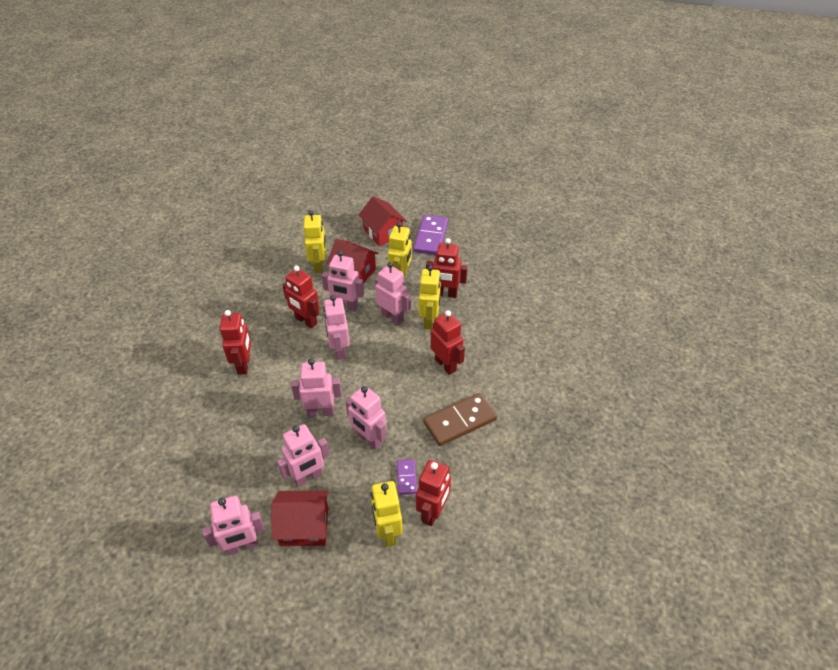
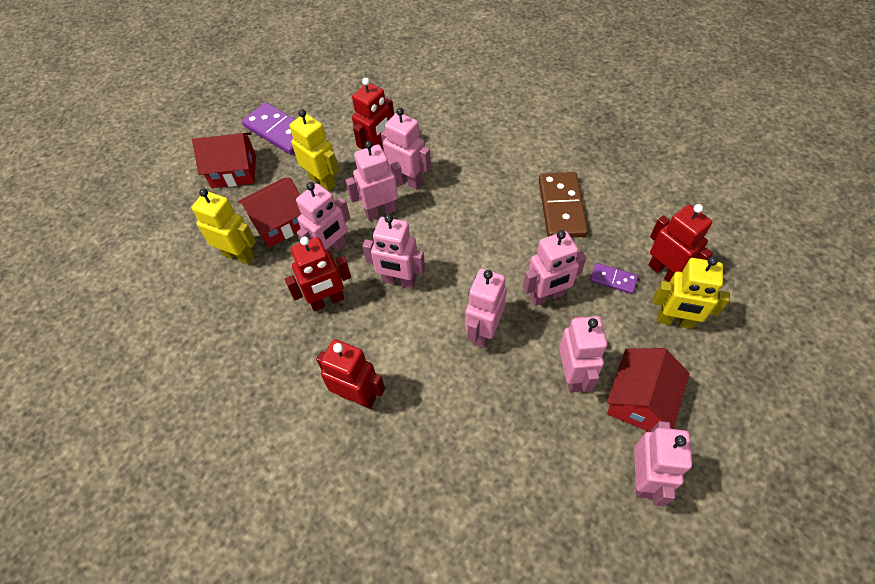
camera: 60 degrees left, 10 degrees up
yellow robot [419,265,441,329] -> pink robot [381,108,431,190]
red robot [430,310,465,375] -> none

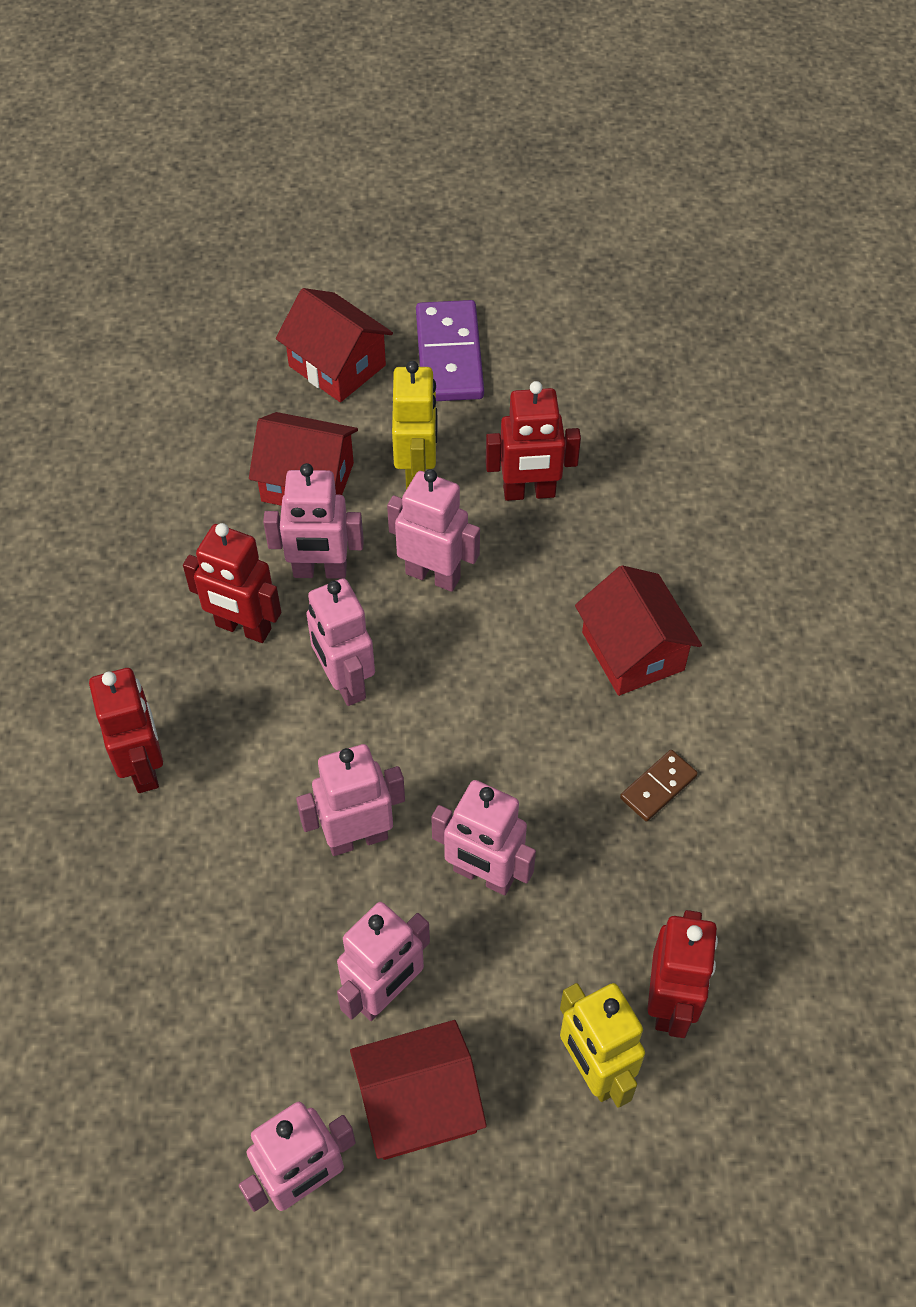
camera: 45 degrees right, 0 degrees up
yellow robot [191,188,256,265] -> none
pink robot [381,108,431,190] -> none
brown domino [539,172,588,237] -> brown domino [620,750,698,822], size x0.52
purple domino [590,263,638,294] -> none
none -> red house [575,565,702,696]

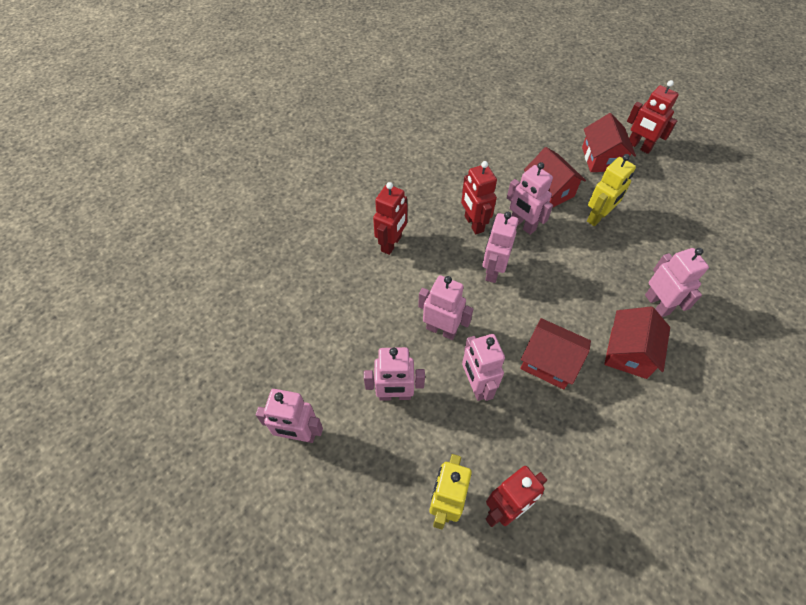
camera: 45 degrees right, 0 degrees up
red house [350,1020,487,1160] -> red house moved to [520,318,591,390]
pink robot [387,469,480,592] -> pink robot moved to [645,248,709,317]
purple domino [416,300,484,401] -> none
red robot [486,381,581,501] -> red robot moved to [627,80,679,154]
brown domino [620,750,698,822] -> none

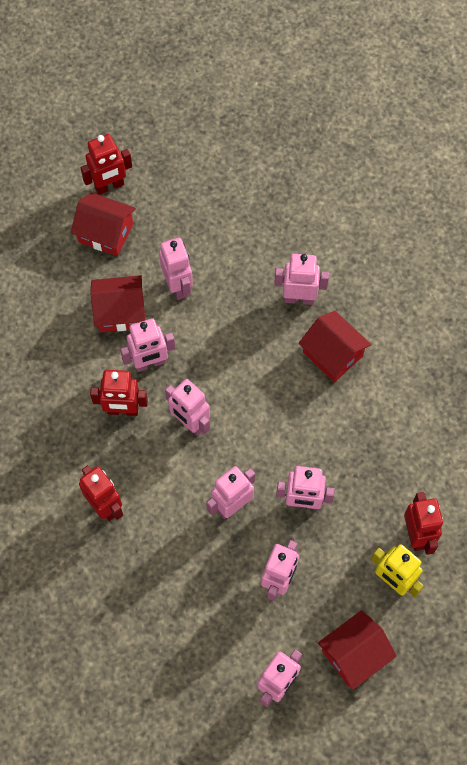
camera: 65 degrees left, 10 degrees up
red house [520,318,591,390] -> red house moved to [318,610,397,690]
yellow robot [587,154,636,226] -> pink robot [159,238,193,300]

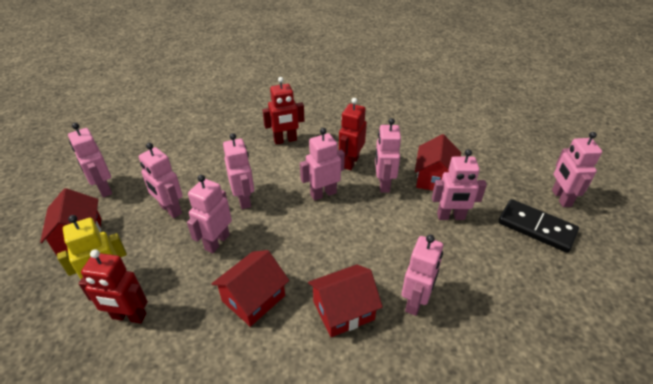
camera: 110 degrees right, 25 degrees down
red house [71,192,136,256] -> red house moved to [212,250,289,327]
red robot [81,134,132,195] -> pink robot [552,132,602,207]
none -> black domino [498,199,579,253]

